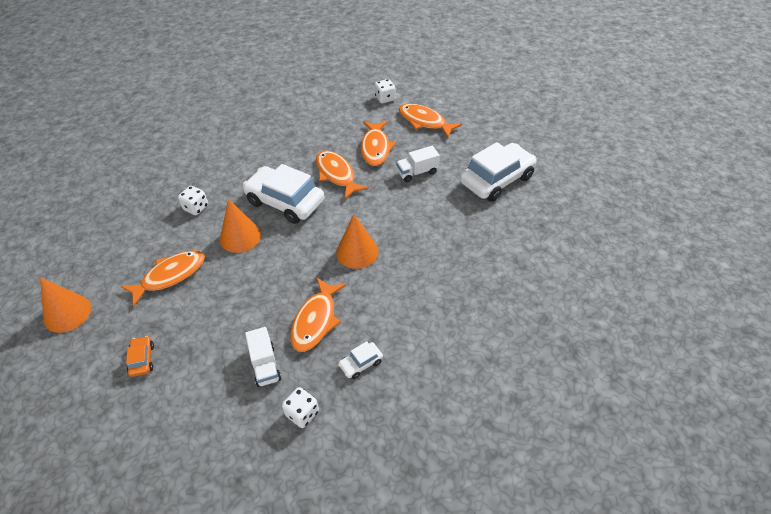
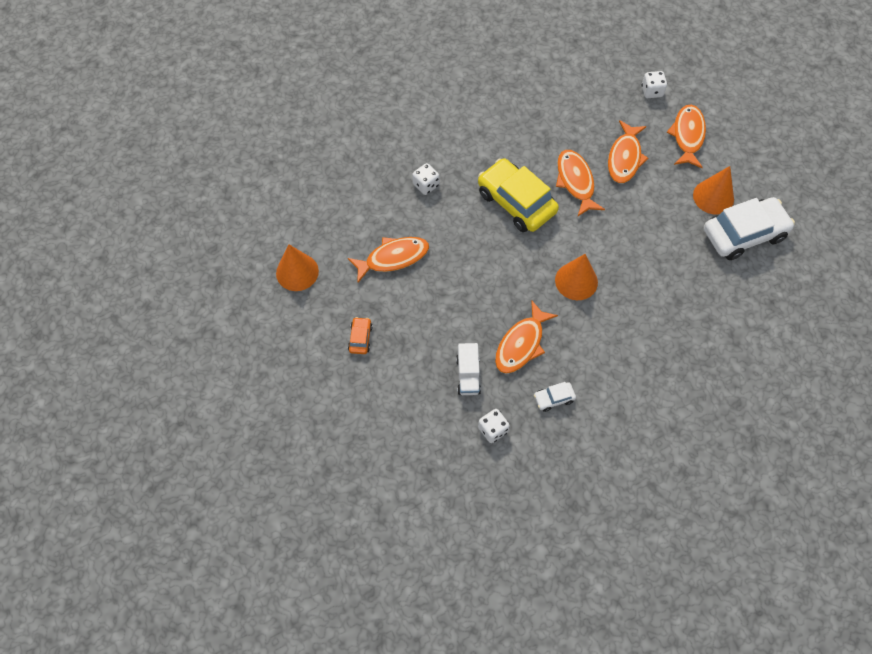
camera: 15 degrees right, 15 degrees up
orange cone [220,199,261,253] -> orange cone moved to [693,166,734,215]
white car [243,164,324,224] -> yellow car [478,158,559,232]
white truck [396,146,440,182] -> none
orange fish [399,103,462,138] -> orange fish turned 45 degrees clockwise [667,105,706,168]

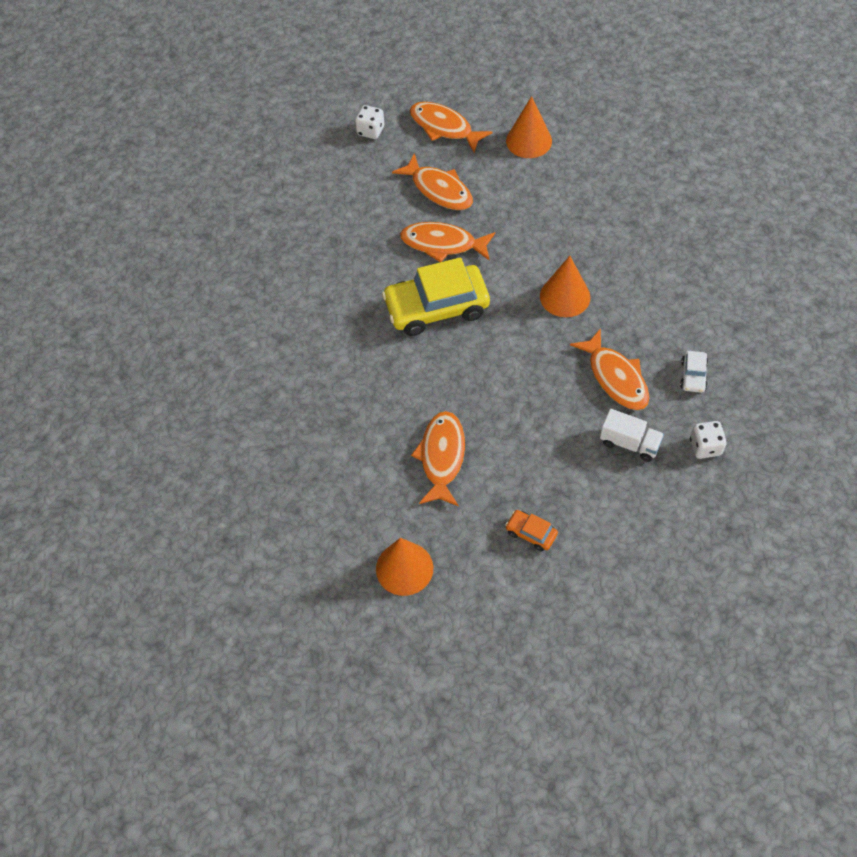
camera: 60 degrees left, 5 degrees down
white dice [412,163,439,195] -> none
white car [704,197,795,260] -> none

